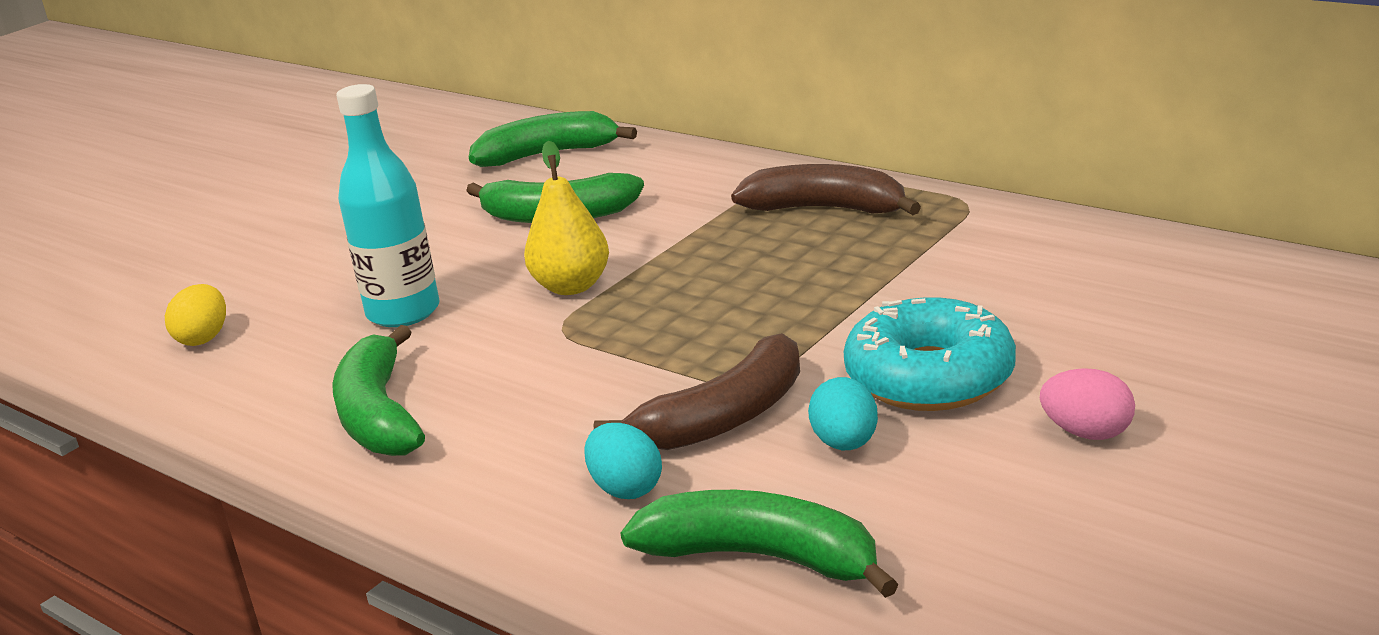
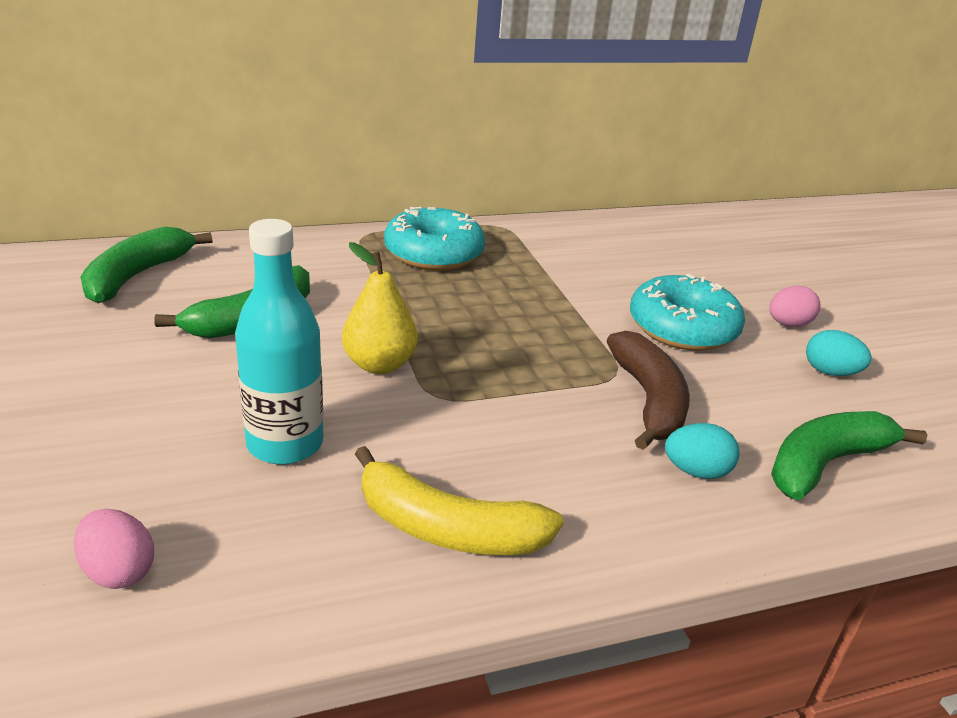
camera: 60 degrees left, 5 degrees up
yellow egg [165,284,226,346] -> pink egg [74,509,154,589]
green banana [332,325,425,456] -> yellow banana [355,446,564,555]
brown banana [731,164,921,215] -> turquoise donut [384,207,485,270]
turquoise egg [808,377,878,450] -> turquoise egg moved to [806,330,872,376]

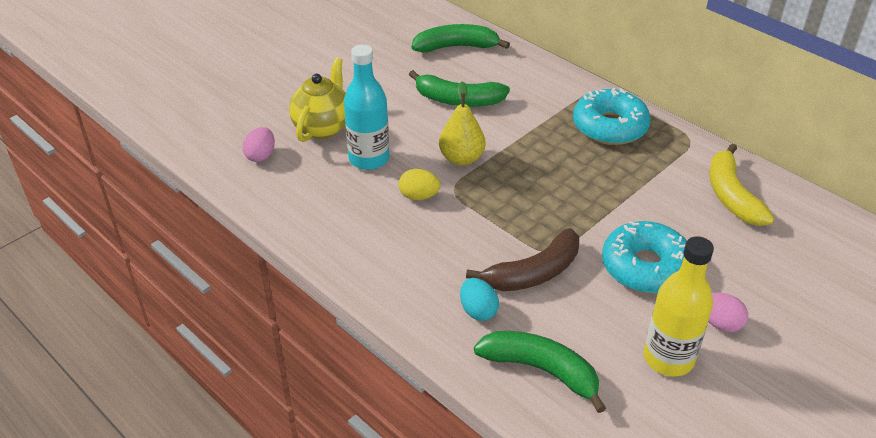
camera: 65 degrees right, 10 degrees up
yellow banana [355,446,564,555] -> yellow banana moved to [709,144,774,226]
turquoise egg [806,330,872,376] -> yellow bottle [644,236,714,377]
none -> yellow teapot [289,57,346,142]
none -> yellow egg [399,169,440,200]

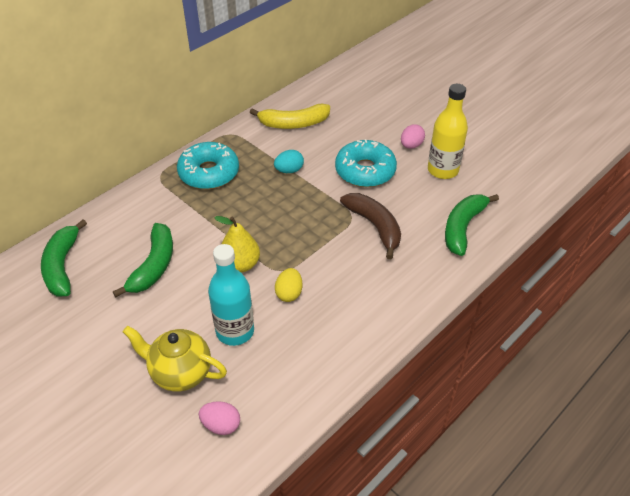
camera: 90 degrees left, 5 degrees up
turquoise egg [460,278,499,321] -> turquoise egg moved to [274,150,304,173]

